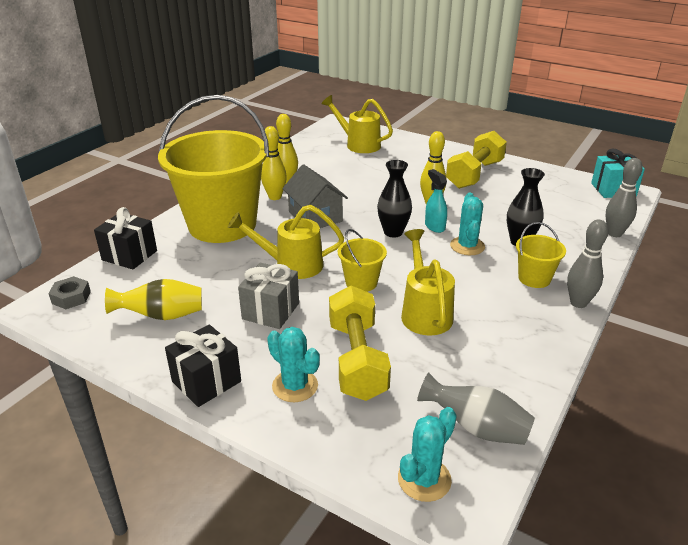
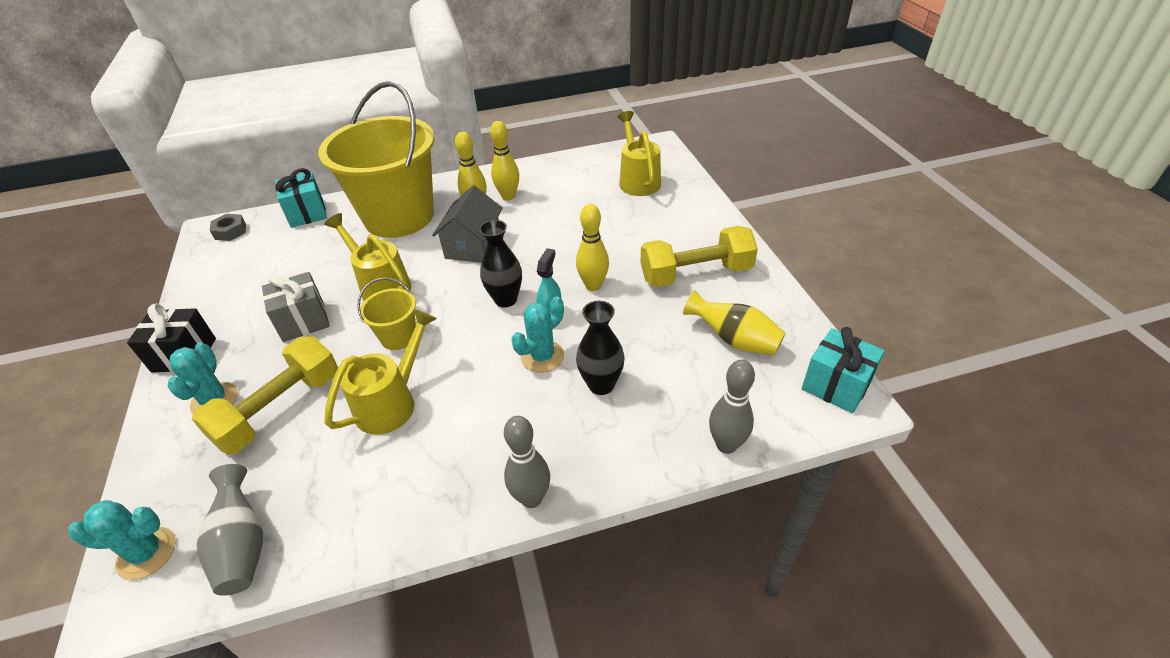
camera: 45 degrees right, 10 degrees up
black gift [94,207,157,269] -> turquoise gift [275,168,327,228]
yellow vase [105,279,202,320] -> yellow vase moved to [683,290,786,355]
yellow bucket [516,222,566,288] -> none

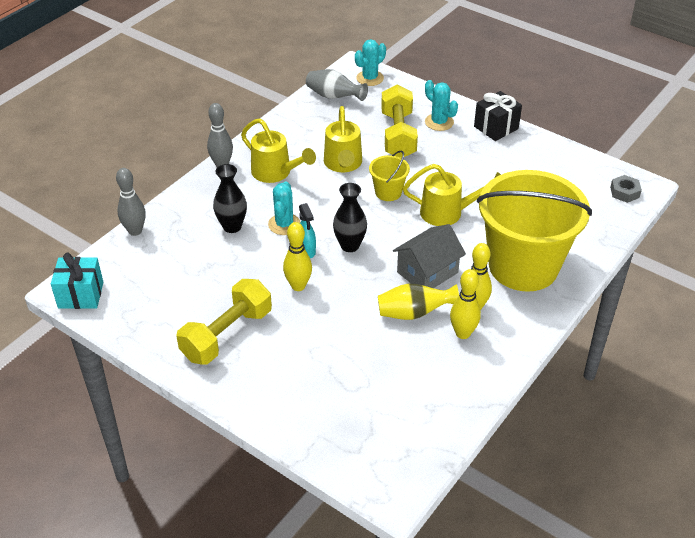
camera: 140 degrees right, 0 degrees up
grey gift [262,272,330,342] -> none
turquoise gift [275,168,327,228] -> none
grey house [432,186,503,263] -> grey house turned 75 degrees clockwise [393,224,466,288]
yellow watering can [617,111,661,196] -> yellow watering can moved to [241,118,316,183]
yellow vase [683,290,786,355] -> yellow vase moved to [378,284,459,320]

